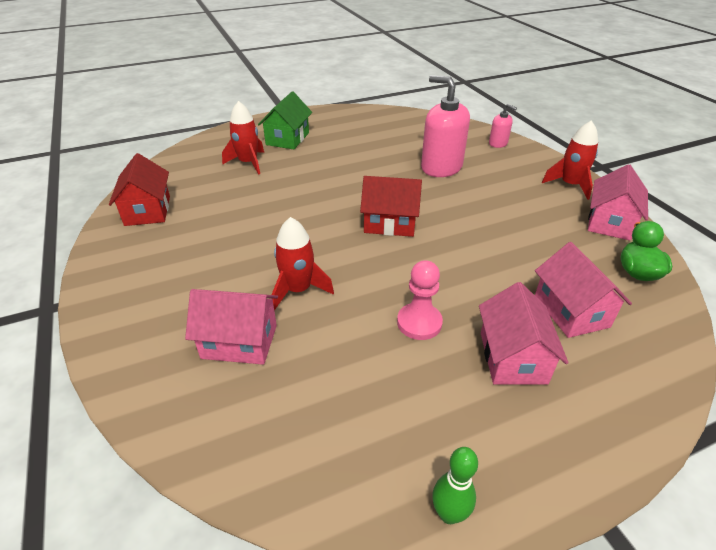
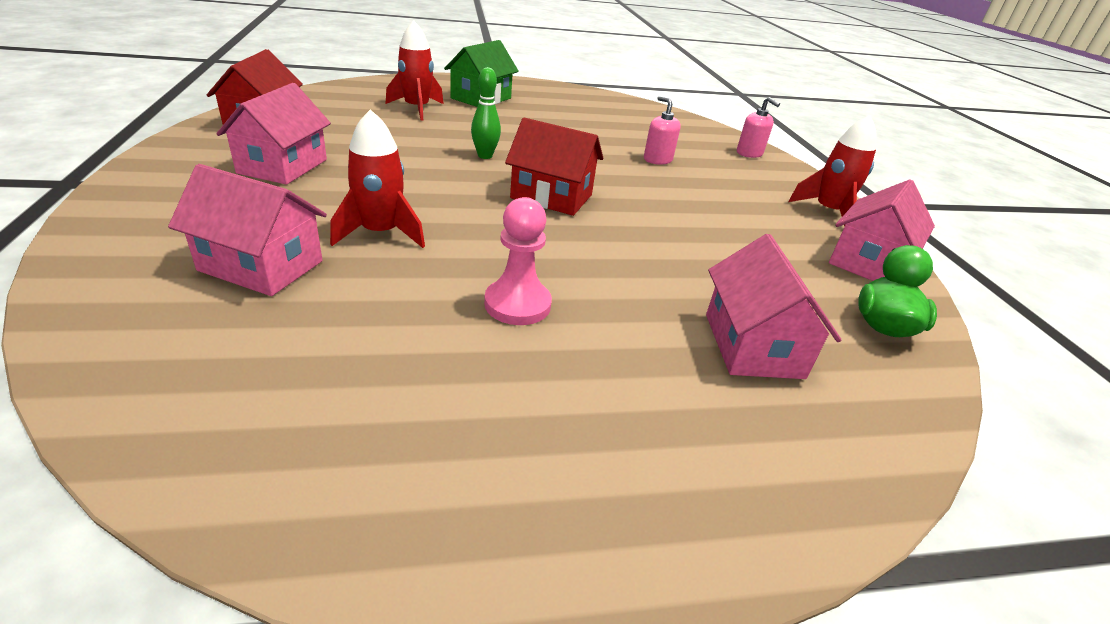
camera: 10 degrees right, 5 degrees down
pink soap dispenser [421,75,470,177] -> pink soap dispenser [644,96,681,165], size x0.50
green bowling pin [432,447,478,524] -> green bowling pin moved to [471,67,501,159]
pink house [479,282,568,385] -> pink house moved to [216,83,331,185]

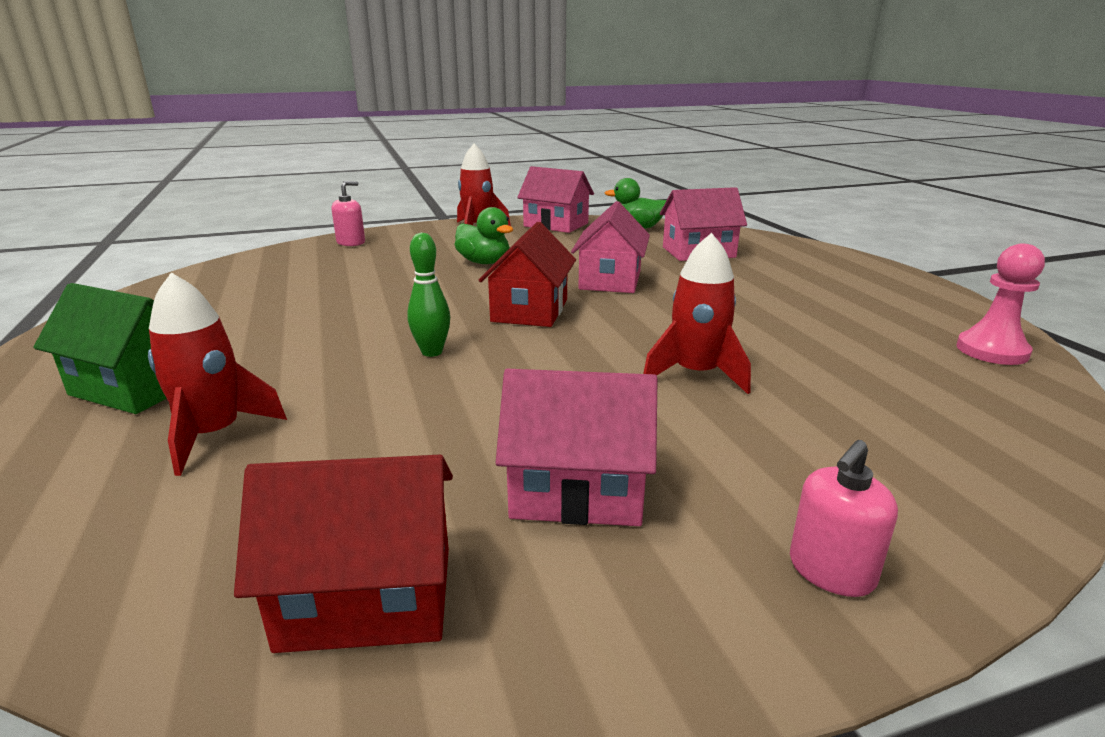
camera: 95 degrees left, 10 degrees down
pink house [168,164,327,296] -> pink house moved to [571,201,650,293]
pink pawn [484,197,552,325] -> pink pawn moved to [956,243,1045,365]
pink soap dispenser [644,96,681,165] -> pink soap dispenser moved to [790,440,898,597]
none -> green duck [454,207,513,264]

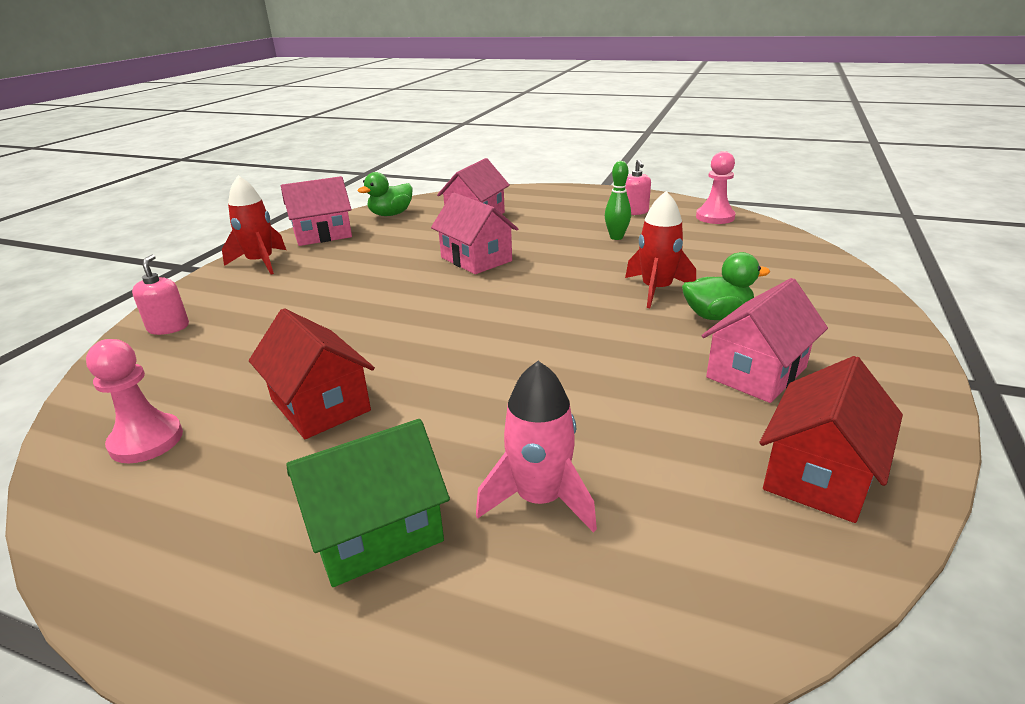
camera: 50 degrees left, 5 degrees up
red rocket [148,272,287,476] -> pink rocket [476,361,597,533]
green bowling pin [407,233,450,357] -> green bowling pin moved to [605,161,631,240]
green duck [454,207,513,264] -> green duck moved to [682,252,770,320]
red house [478,222,576,327] -> red house moved to [249,308,375,439]
pink soap dispenser [790,440,898,597] -> pink soap dispenser moved to [625,159,651,215]
none -> pink pawn [86,339,183,463]

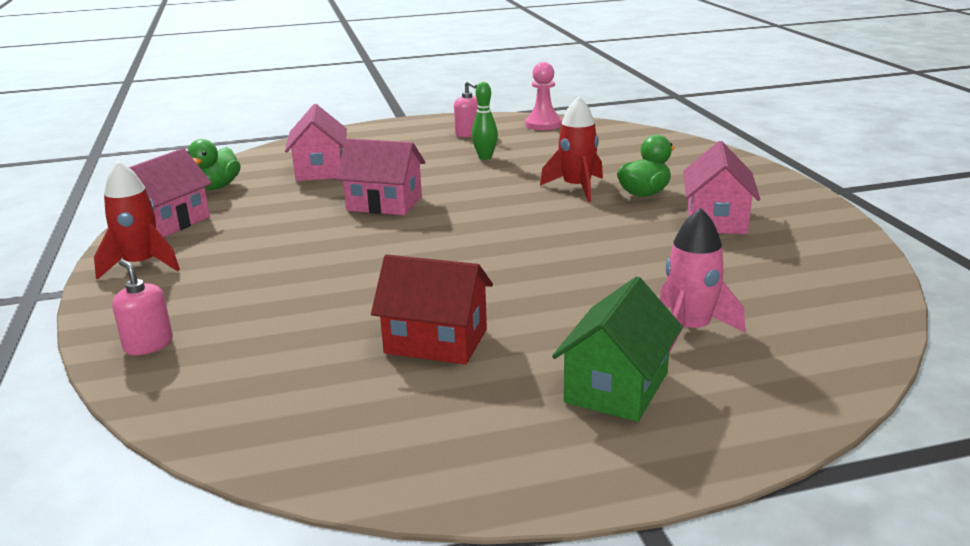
camera: 35 degrees left, 5 degrees down
pink pawn [86,339,183,463] -> none
red house [759,356,903,523] -> none

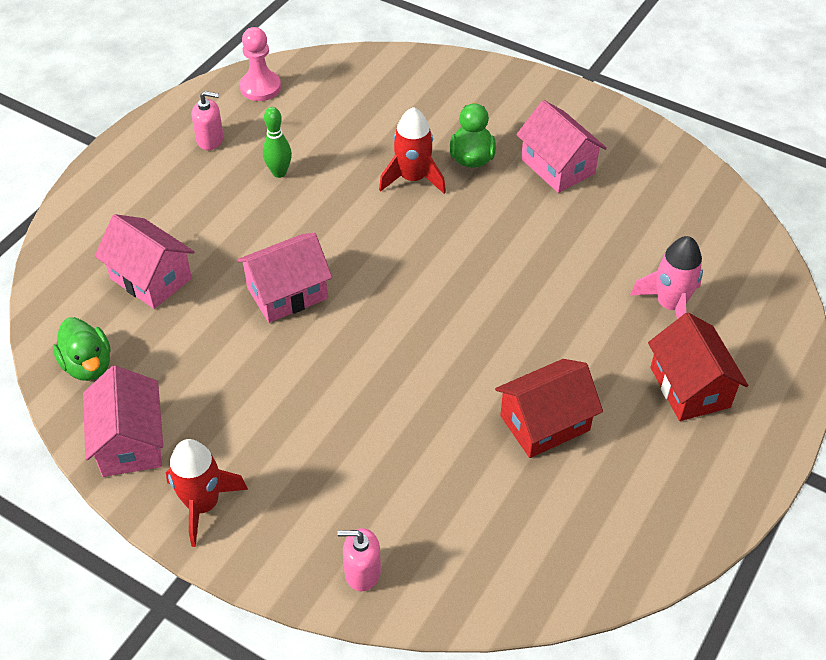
camera: 45 degrees left, 25 degrees up
green house [552,276,683,422] -> red house [648,313,749,421]

